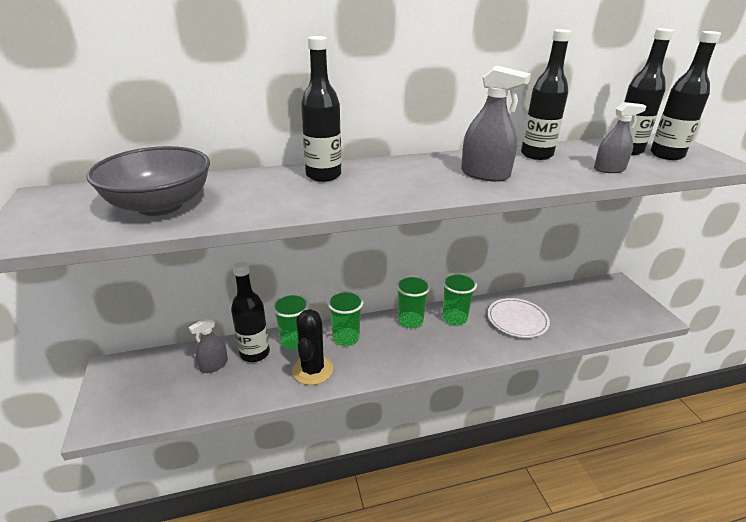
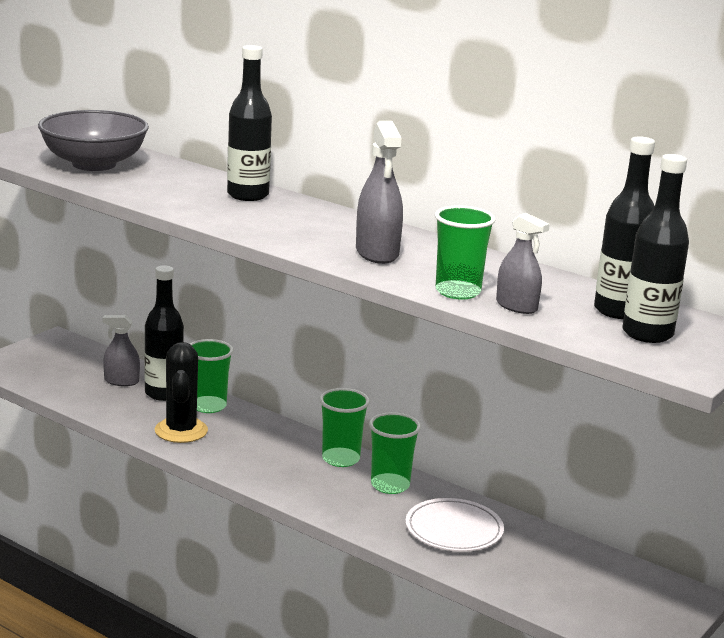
camera: 50 degrees right, 10 degrees down
black cactus [292,309,333,385] -> black cactus turned 60 degrees counterclockwise [155,342,208,443]
green cup [327,290,364,346] -> green cup moved to [435,205,496,300]
black bottle [521,29,571,160] -> none

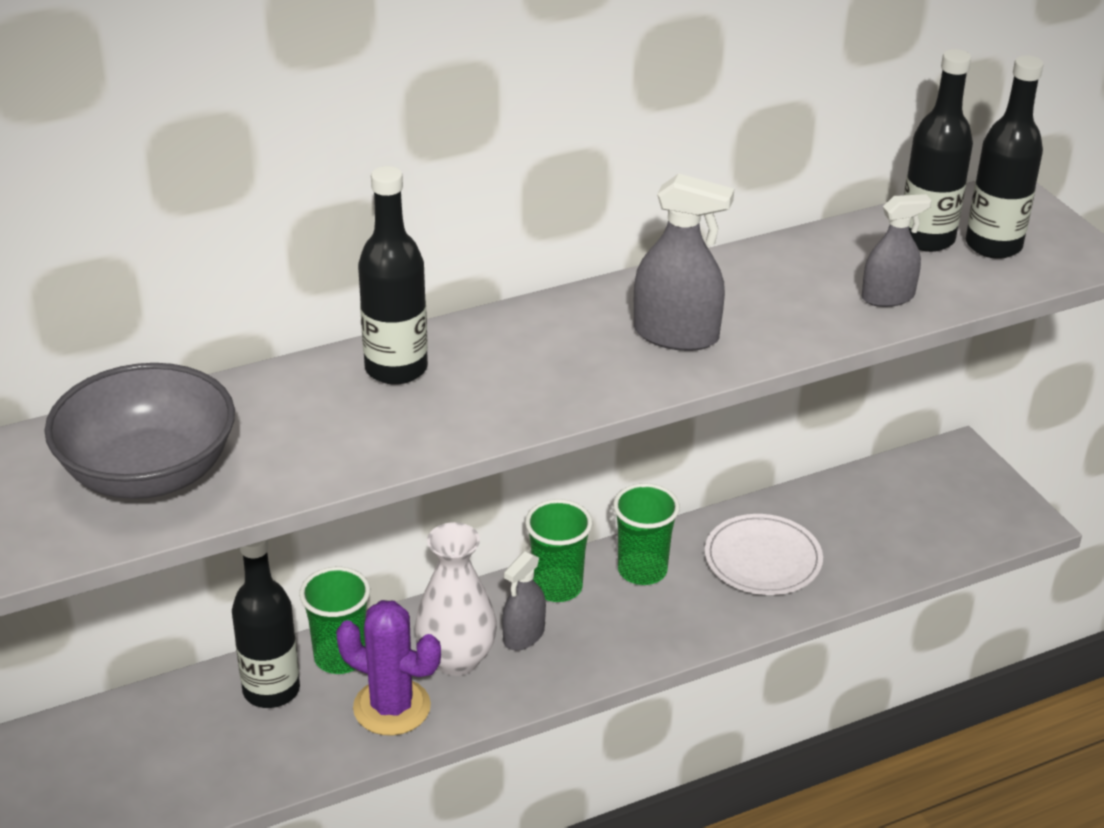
camera: 60 degrees left, 15 degrees up
grey spray bottle [102,315,140,386] -> grey spray bottle moved to [502,551,546,650]
black cactus [155,342,208,443] -> purple cactus [336,600,441,736]
green cup [435,205,496,300] -> none
none -> white vase [415,522,497,676]

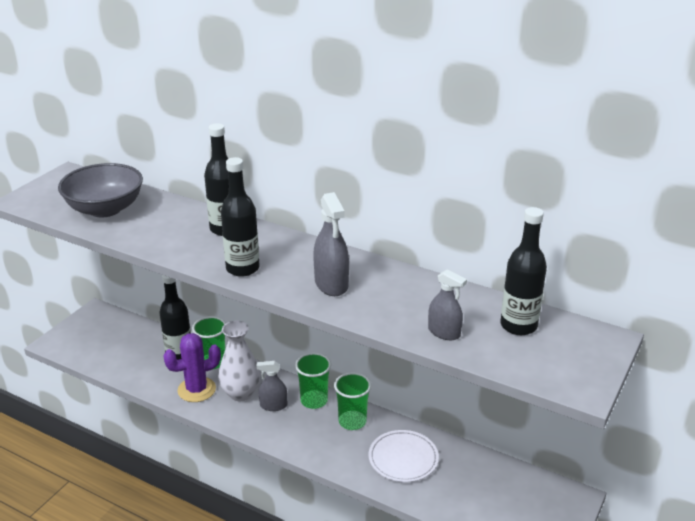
camera: 55 degrees right, 5 degrees down
purple cactus [336,600,441,736] -> purple cactus turned 75 degrees clockwise [164,333,221,402]
black bottle [966,55,1044,259] -> black bottle moved to [221,157,260,277]

